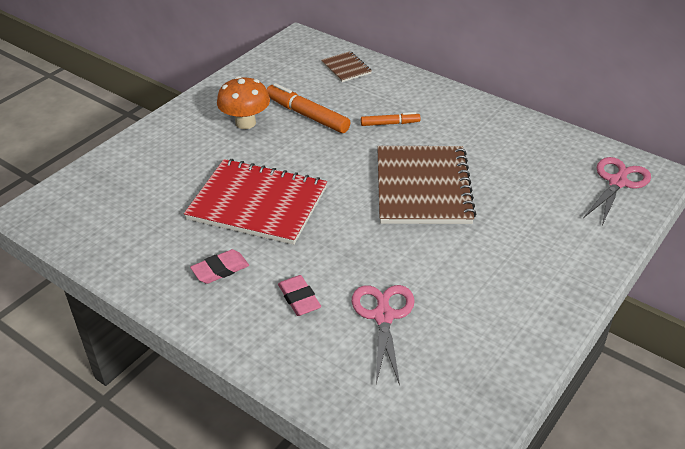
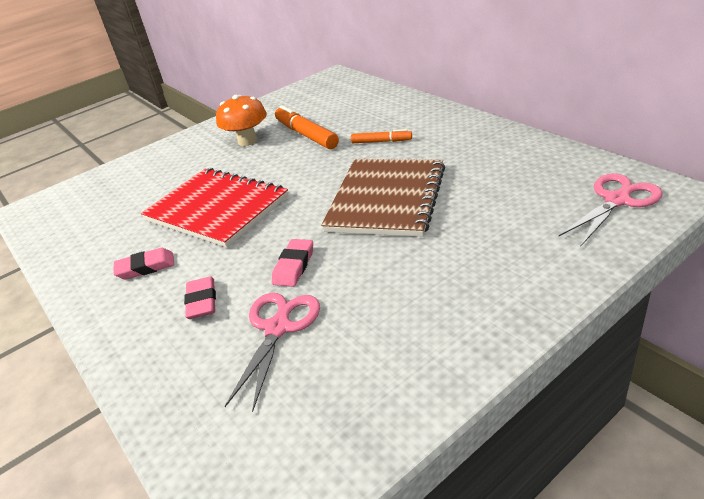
camera: 20 degrees right, 5 degrees down
brown notebook [321,51,372,82] -> none
none -> pink eraser [272,239,313,287]

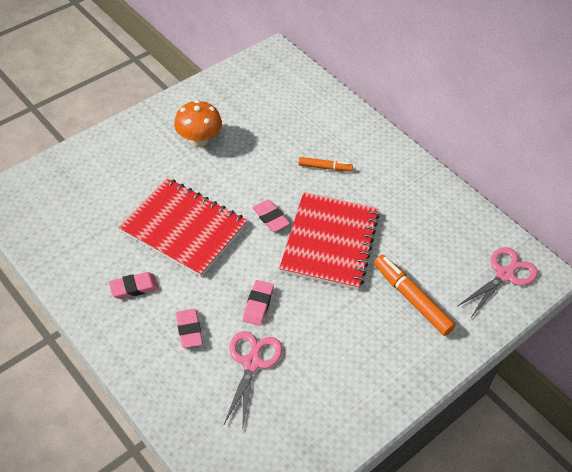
camera: 10 degrees left, 15 degrees up
orange marker [275,105,339,149] -> orange marker moved to [374,255,456,336]
brown notebook [321,159,445,237] -> red notebook [279,192,380,290]
none -> pink eraser [252,200,290,232]

